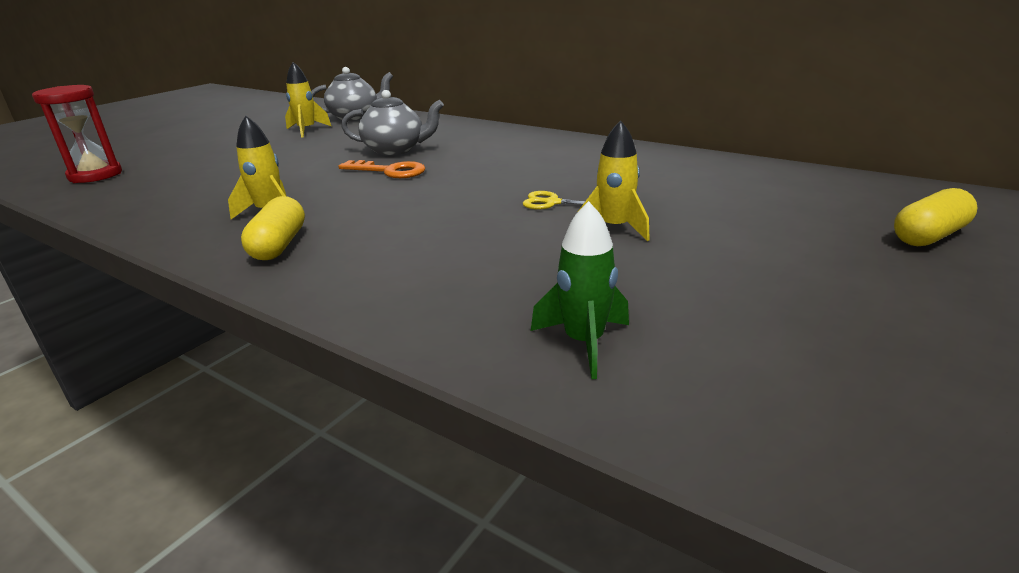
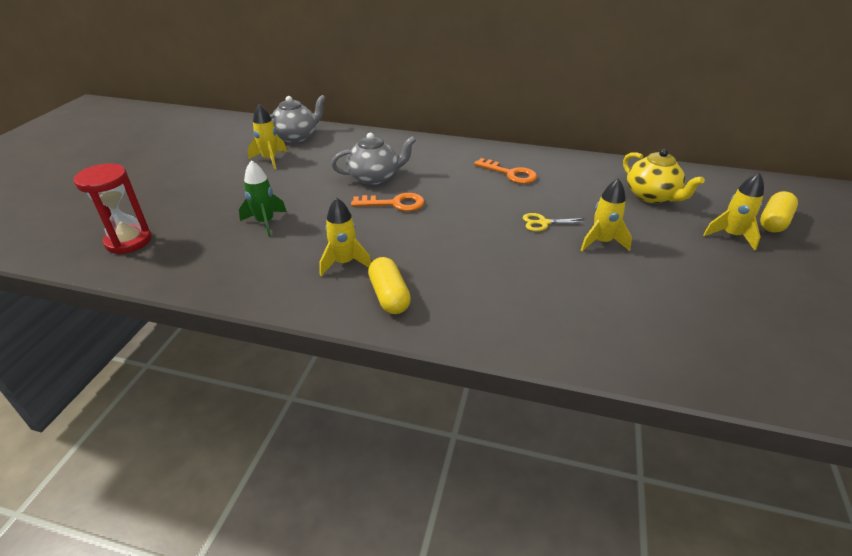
camera: 20 degrees left, 10 degrees up
green rocket [531,201,629,379] -> green rocket moved to [239,160,287,237]
none -> orange key [474,158,537,184]
none -> yellow teapot [623,149,705,203]
none -> yellow rocket [703,172,764,251]

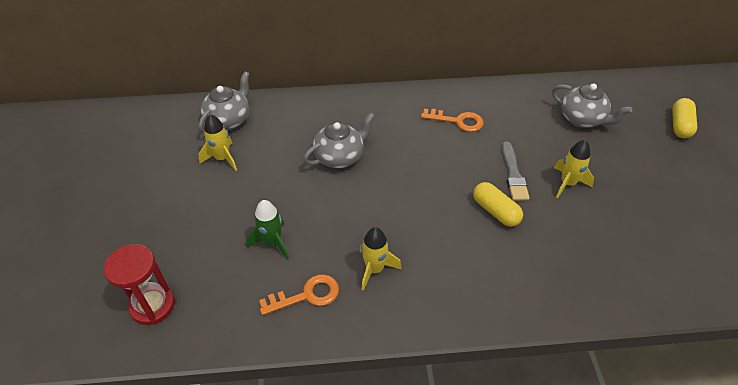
camera: 20 degrees left, 10 degrees up
orange key [351,193,425,211] -> orange key moved to [259,274,339,315]
yellow capsule [368,257,411,314] -> yellow capsule moved to [473,182,523,227]
yellow scissors [522,213,589,231] -> grey brush [501,142,530,201]
yellow teapot [623,149,705,203] -> grey teapot [552,83,632,128]
yellow rocket [703,172,764,251] -> none

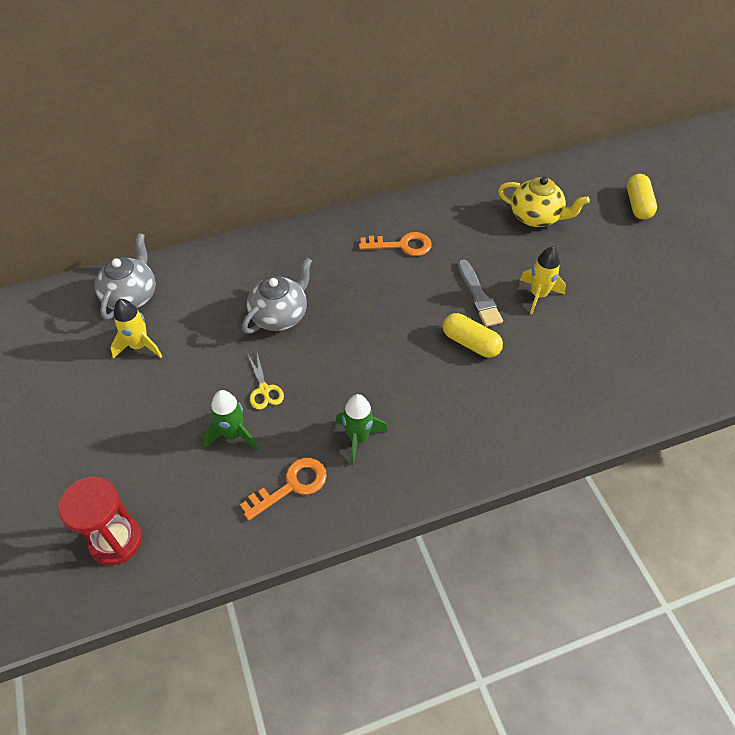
camera: 15 degrees left, 5 degrees up
yellow rocket [360,227,402,291] -> green rocket [336,394,388,465]
grey teapot [552,83,632,128] -> yellow teapot [498,177,590,227]
none -> yellow scissors [248,353,284,410]

